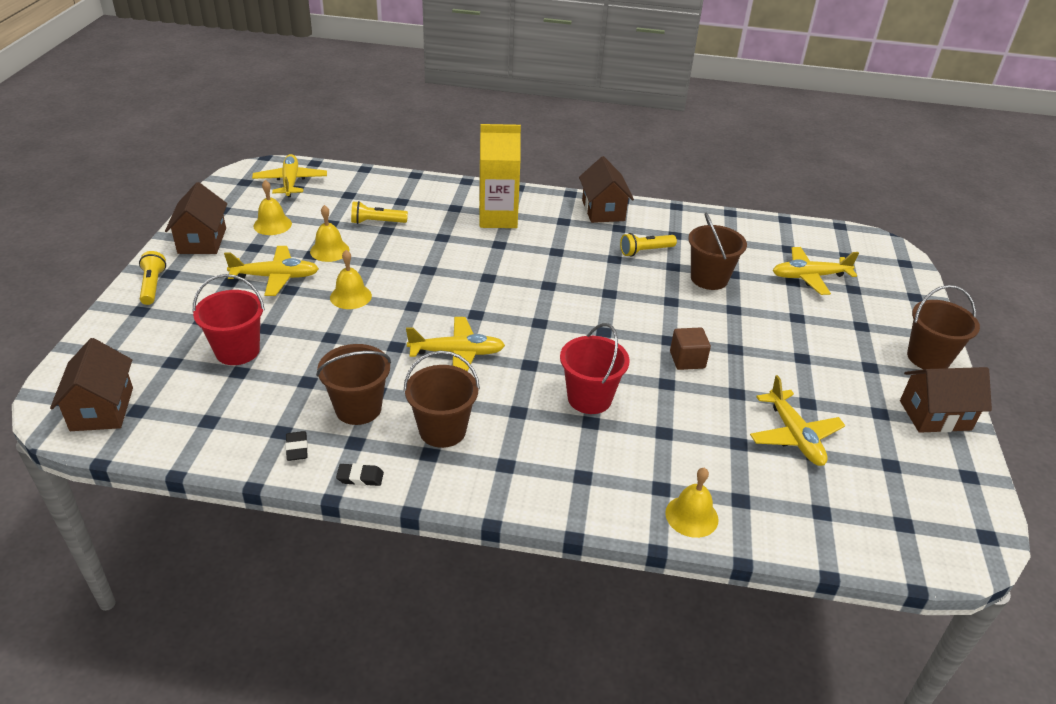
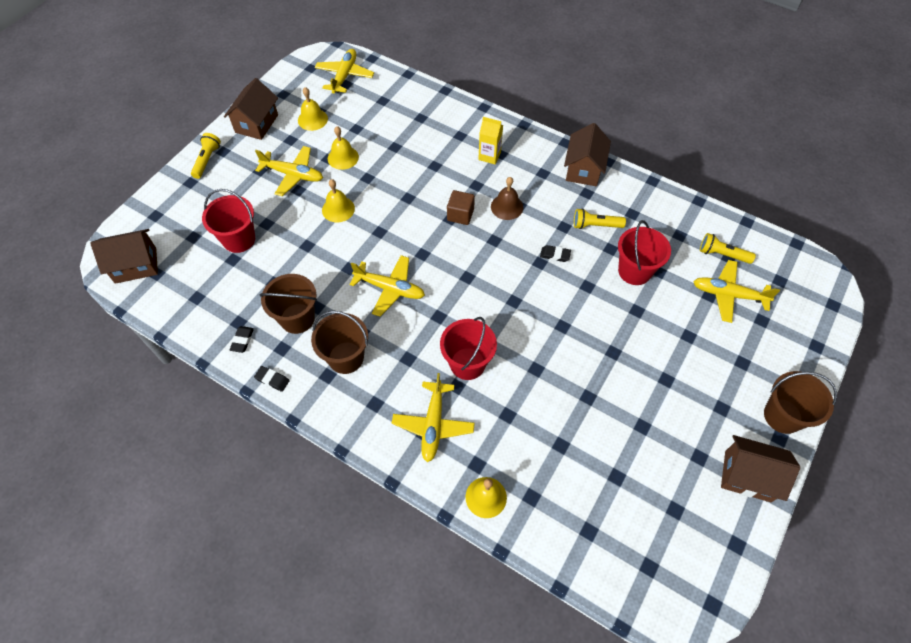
camera: 25 degrees right, 20 degrees up
brown house [50,338,133,431] -> brown house turned 60 degrees clockwise [90,229,158,284]
yellow flashlight [351,201,408,224] -> yellow flashlight moved to [700,233,756,264]
yellow carton [479,124,521,228] -> yellow carton [478,117,503,164], size x0.56
brown cube [670,328,711,370] -> brown cube moved to [447,190,475,225]
brown bucket [688,213,747,290] -> red bucket [618,220,671,285]
yellow plane [750,375,845,466] -> yellow plane moved to [392,373,475,462]
none -> brown bell [491,177,523,220]
none -> black eraser [540,245,571,262]

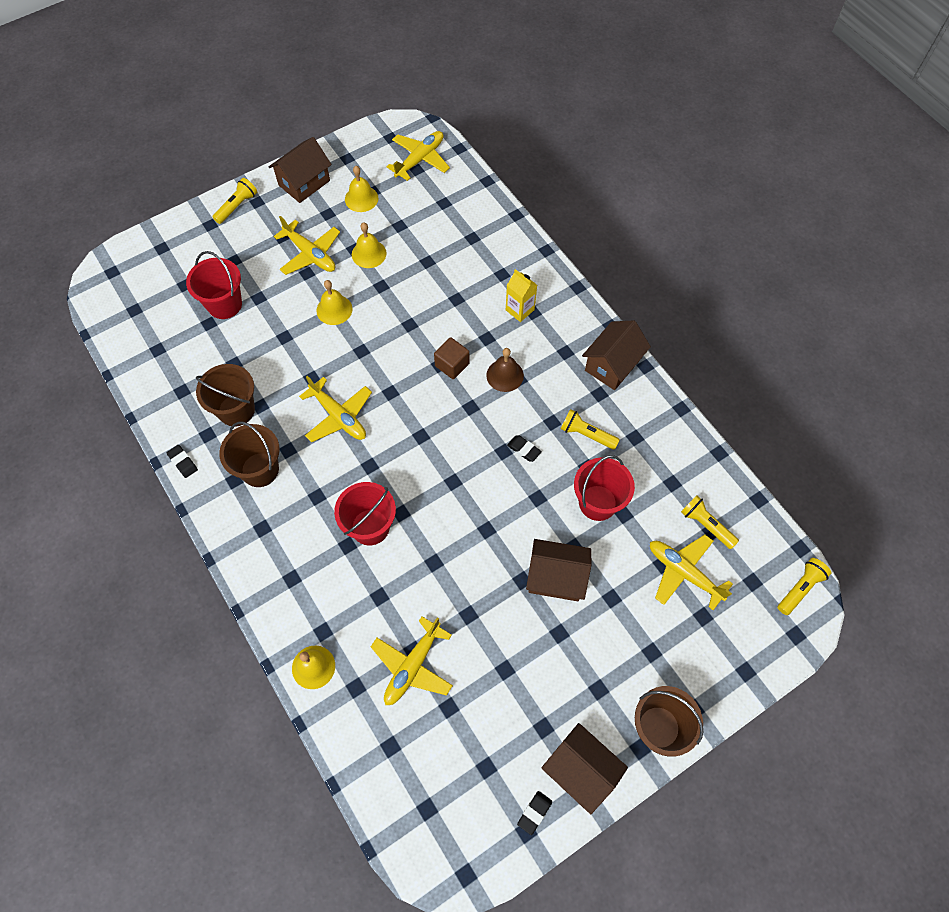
camera: 25 degrees right, 5 degrees up
brown house [90,229,158,284] -> brown house moved to [526,539,591,601]
black eraser [229,326,254,353] -> black eraser moved to [517,791,552,835]
yellow plane [392,373,475,462] -> yellow plane moved to [371,617,453,705]
none -> yellow flashlight [777,558,831,615]

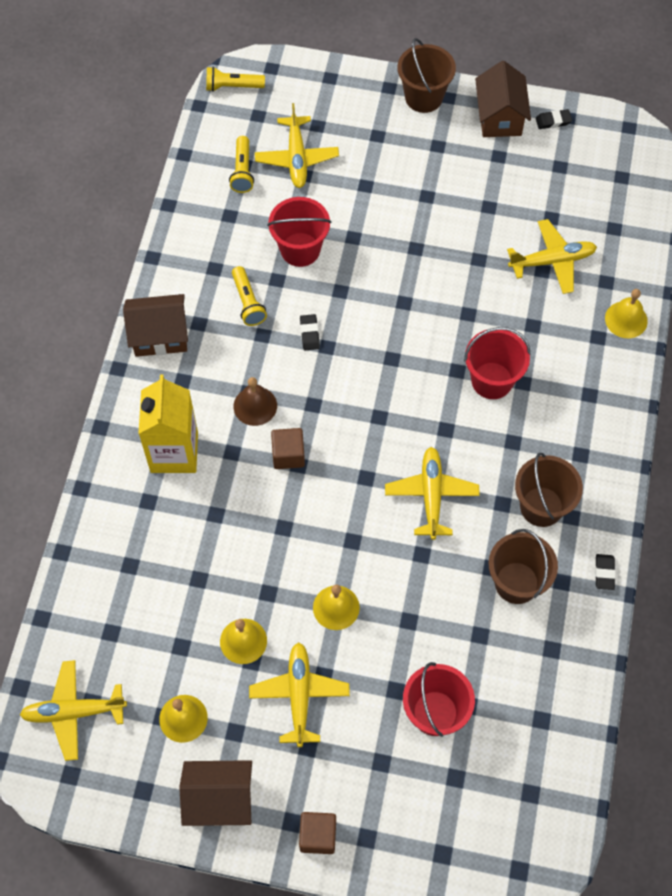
camera: 135 degrees left, 0 degrees up
yellow flashlight [212,178,257,224] -> brown cube [299,812,336,854]
yellow carton [506,269,537,322] -> yellow carton [138,374,198,473], size x1.78
brown house [526,539,591,601] -> none

